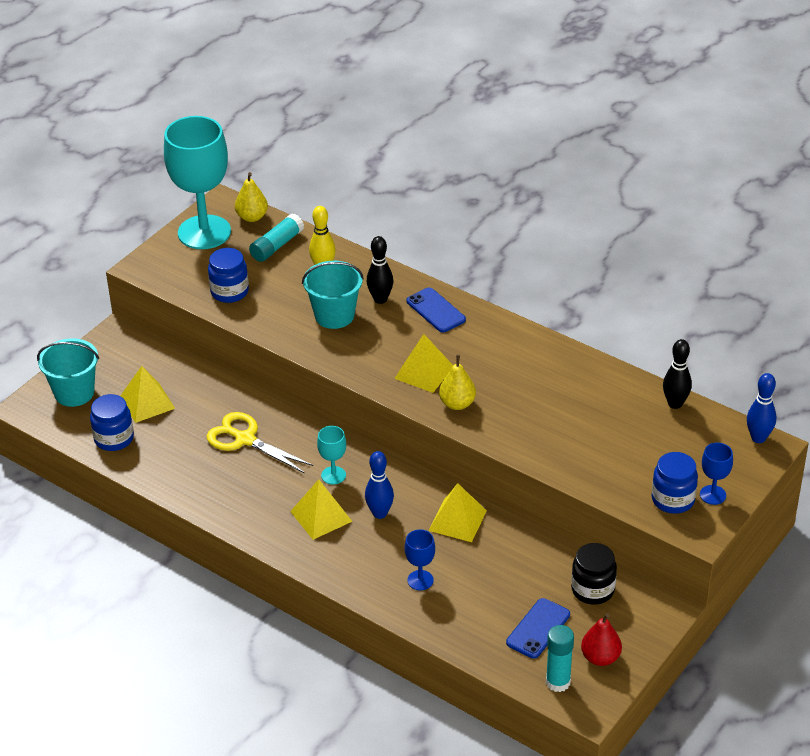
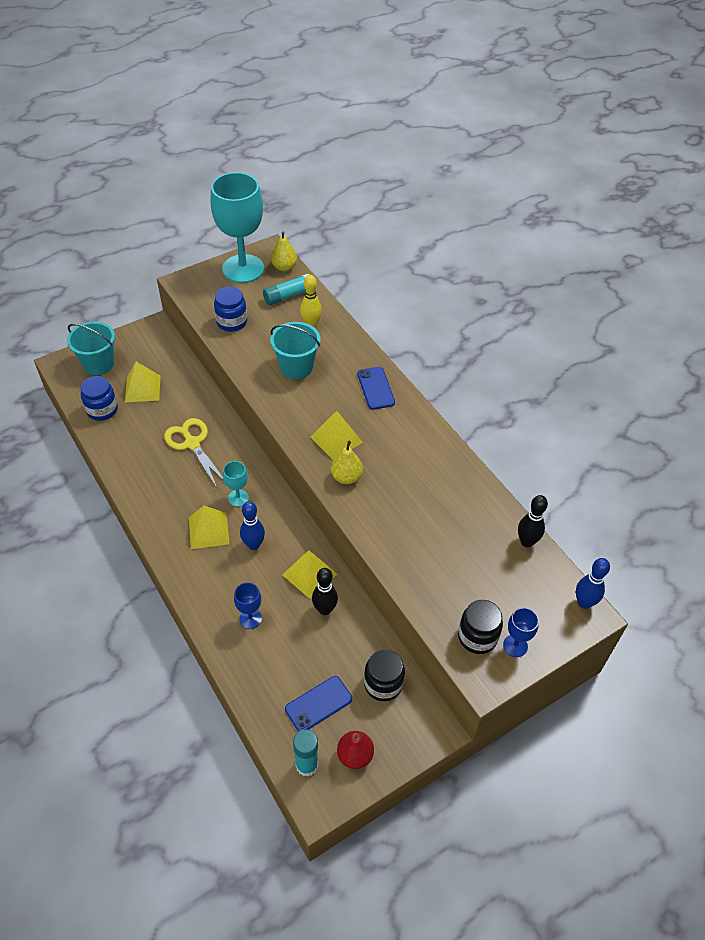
camera: 20 degrees right, 10 degrees up
black bowling pin [367,236,393,304] -> black bowling pin moved to [312,568,338,615]
blue jar [652,452,698,514] -> black jar [458,600,503,654]

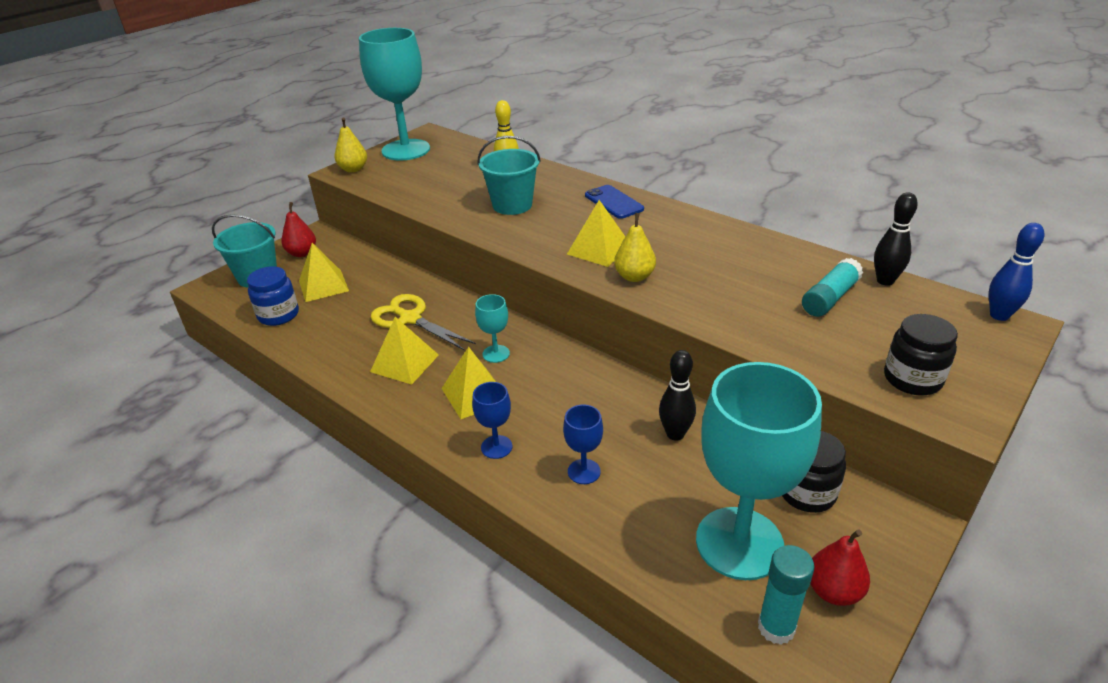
camera: 15 degrees left, 15 degrees down
blue jar [214,287,247,332] -> none
blue bowling pin [240,501,265,550] -> none
turquoise glue stick [263,274,310,305] -> turquoise glue stick moved to [802,258,863,317]
yellow pear [271,232,297,271] -> yellow pear moved to [334,118,367,172]
yellow pyramid [282,550,337,599] -> yellow pyramid moved to [370,317,439,385]
blue phone [285,676,352,732] -> turquoise goblet [696,362,822,580]
blue goblet [503,607,539,657] -> blue goblet moved to [472,382,512,459]
none -> red pear [281,202,316,257]

